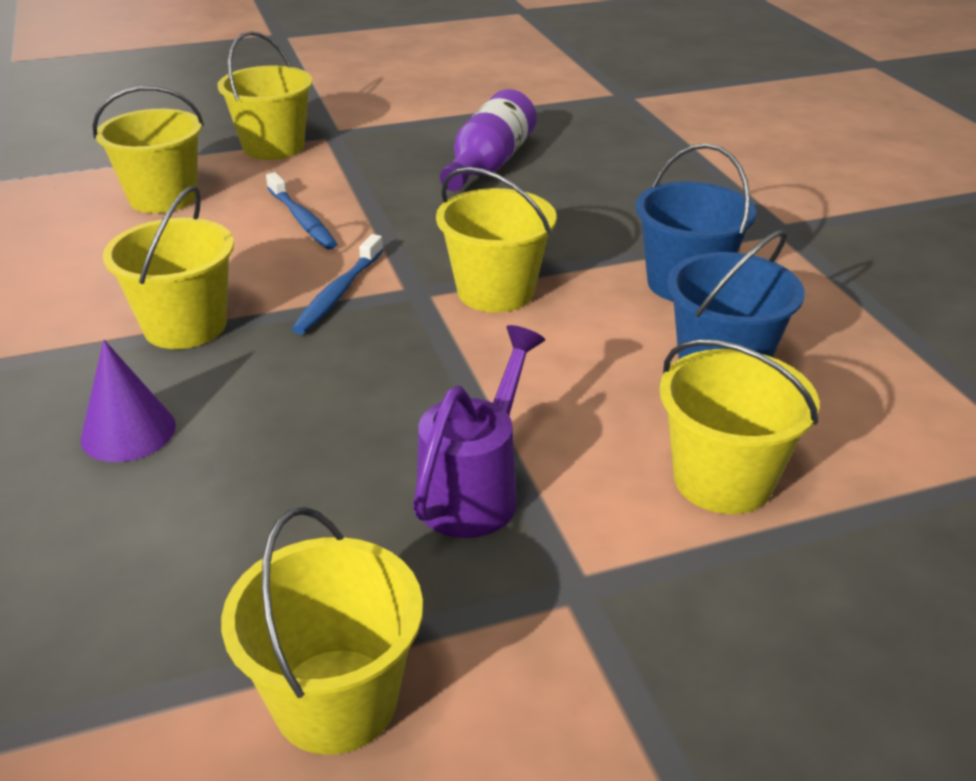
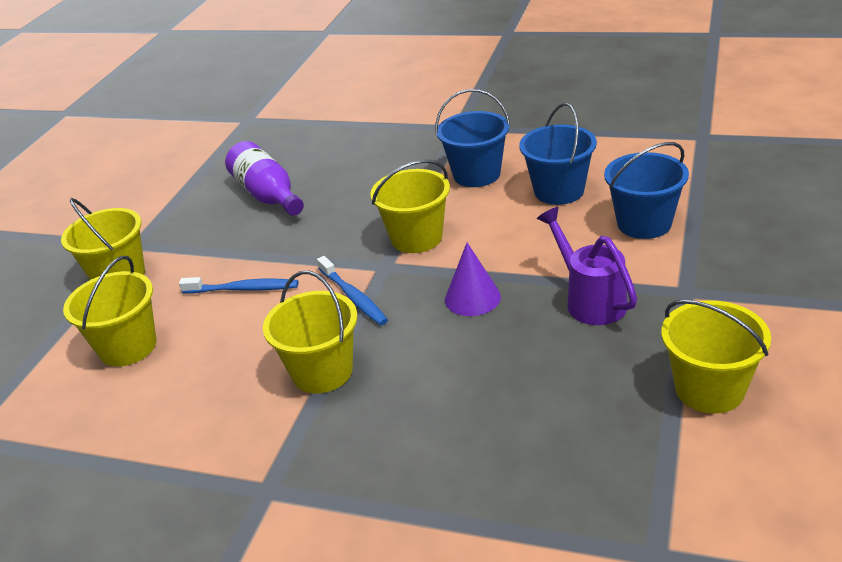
camera: 50 degrees left, 0 degrees up
purple cone [80,340,176,462] -> purple cone moved to [445,243,501,316]
yellow bucket [660,339,819,514] -> blue bucket [604,142,689,239]

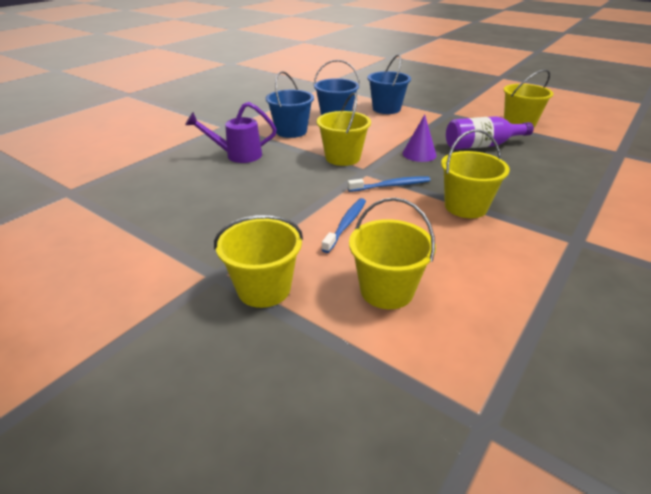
camera: 75 degrees left, 0 degrees up
purple bottle [225,141,304,216] -> purple bottle moved to [446,116,534,150]
purple watering can [537,207,637,325] -> purple watering can moved to [185,102,277,163]

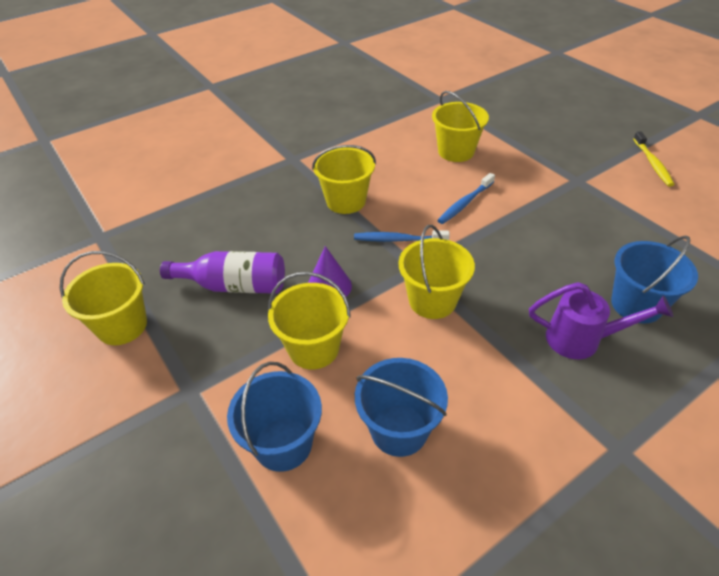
camera: 160 degrees left, 10 degrees up
yellow bucket [214,215,303,308] -> yellow bucket moved to [268,272,351,369]
blue bucket [265,71,314,138] -> blue bucket moved to [611,236,698,324]
none -> yellow toothbrush [633,131,675,187]

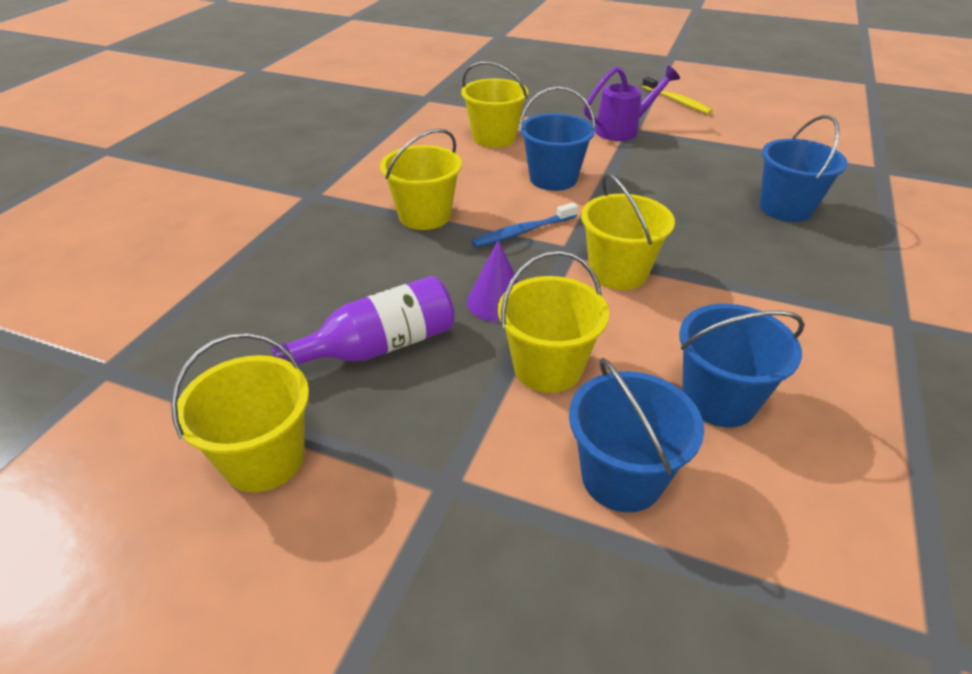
camera: 35 degrees left, 5 degrees down
blue toothbrush [437,173,495,224] -> blue bucket [519,86,596,191]
purple watering can [529,282,673,359] -> purple watering can moved to [584,66,680,141]

